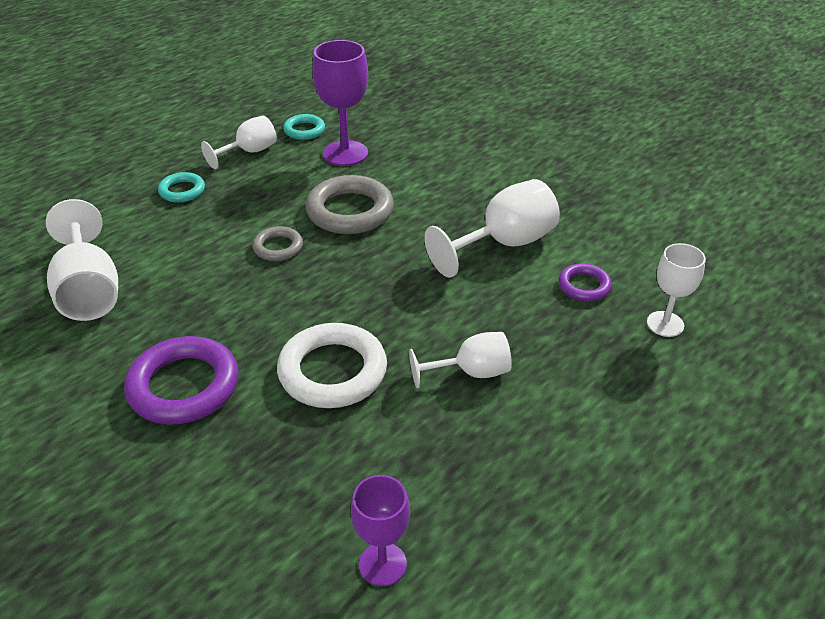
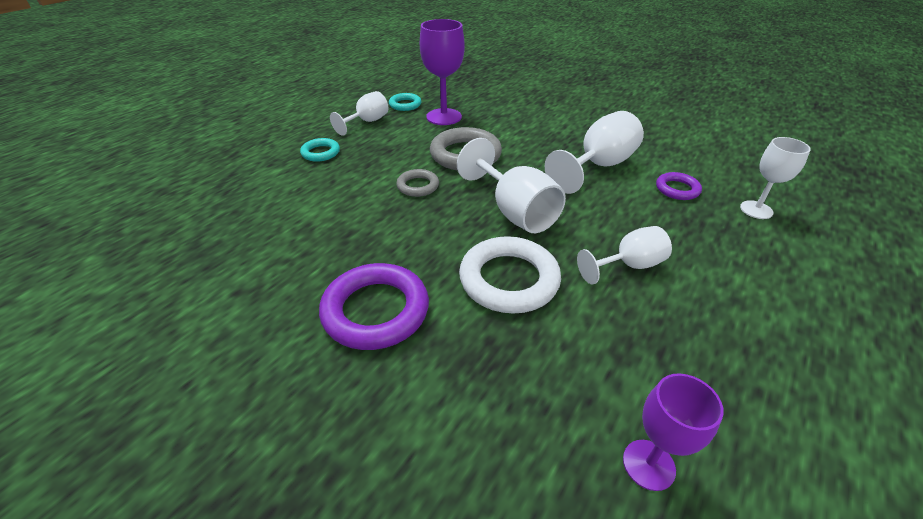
camera: 10 degrees left, 0 degrees up
white goblet [46,199,118,321] -> white goblet moved to [457,138,566,233]

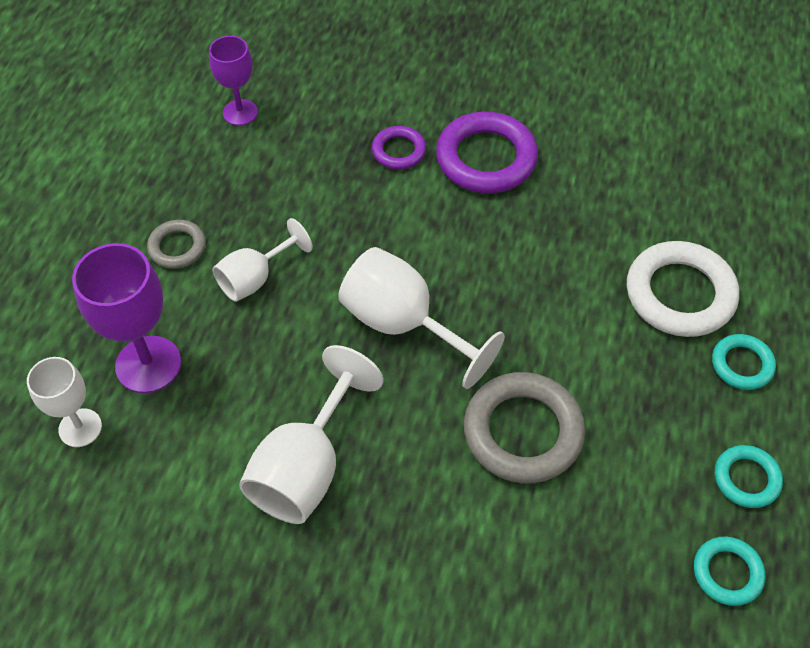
camera: 160 degrees right, 15 degrees up
white goblet [330,91,389,136] -> turquoise ring [715,445,783,508]
grey ring [396,169,439,197] -> grey ring moved to [147,220,206,269]
purple goblet [420,19,465,125] -> purple goblet moved to [72,243,181,393]
white ring [459,236,561,314] -> white ring moved to [627,241,739,337]
purple ring [656,172,702,200] -> purple ring moved to [372,126,426,170]

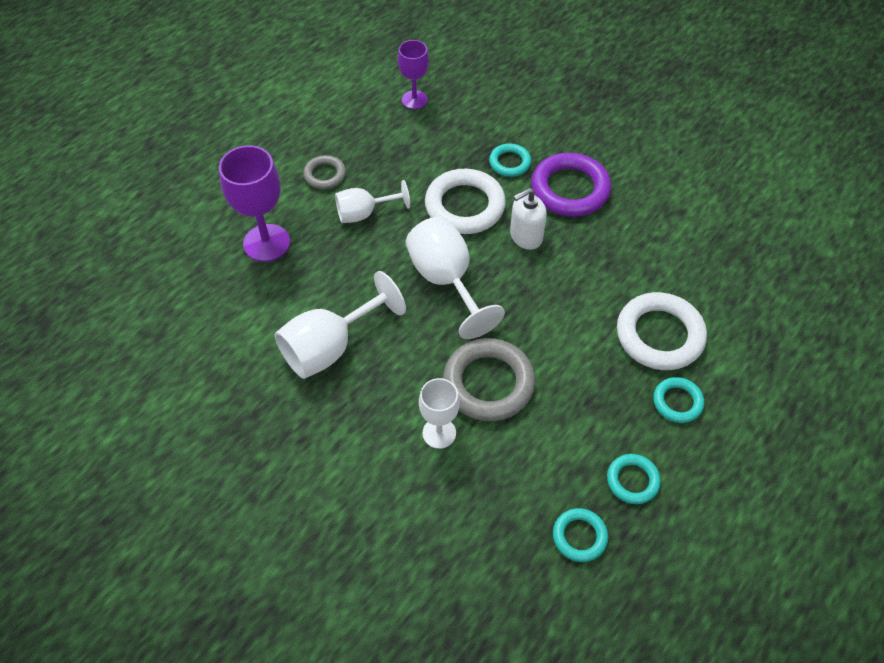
camera: 25 degrees right, 0 degrees up
white goblet [27,357,102,447] -> white goblet moved to [419,378,460,449]
purple ring [372,126,426,170] -> turquoise ring [489,144,531,177]
none -> white ring [425,169,506,234]
none -> white soap dispenser [510,188,547,250]

